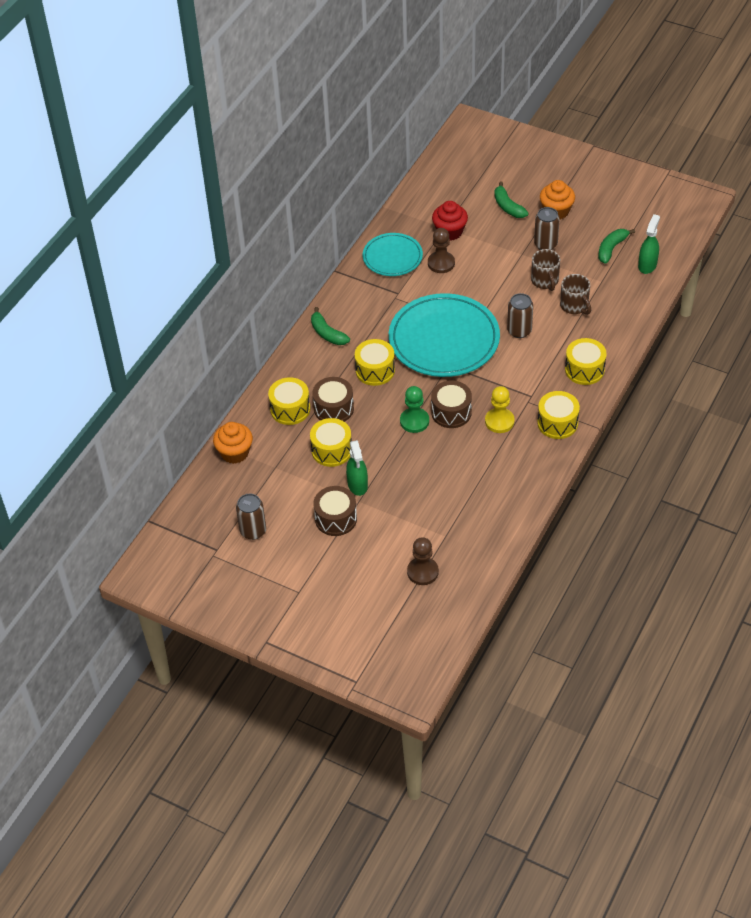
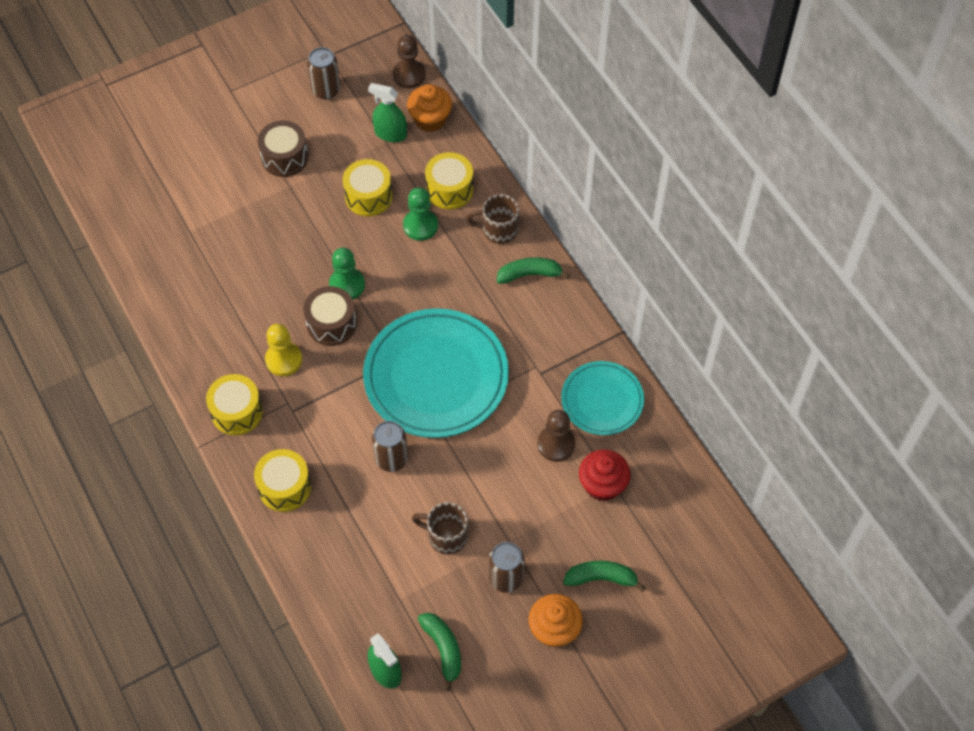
camera: 120 degrees right, 10 degrees up
brown drum [312,377,354,422] -> green pawn [403,188,438,241]
green spray bottle [346,440,368,496] -> green spray bottle moved to [368,83,407,142]
yellow drum [355,339,395,386] -> none
brown pawn [407,537,439,585] -> brown pawn moved to [393,35,426,88]
brown mug [560,274,591,315] -> brown mug moved to [467,194,519,244]

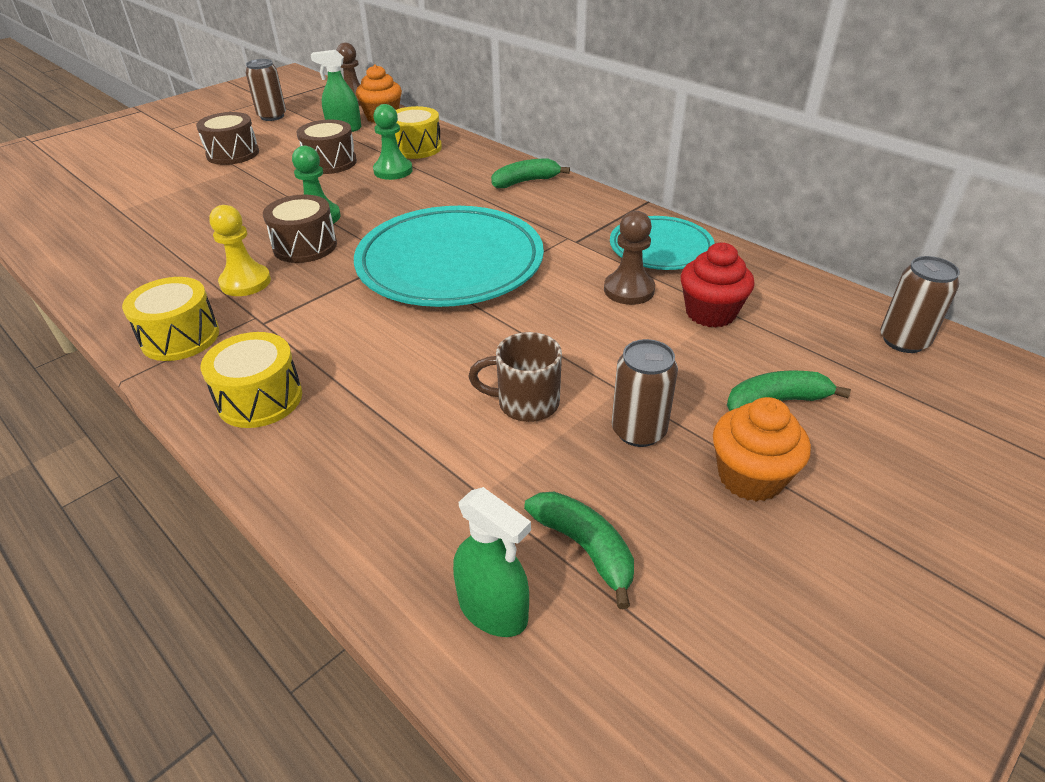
camera: 15 degrees left, 20 degrees down
yellow drum [343,159,393,216] -> brown drum [297,120,357,174]
brown can [372,421,408,472] -> brown can moved to [880,256,960,353]
brown mug [467,194,519,244] -> none

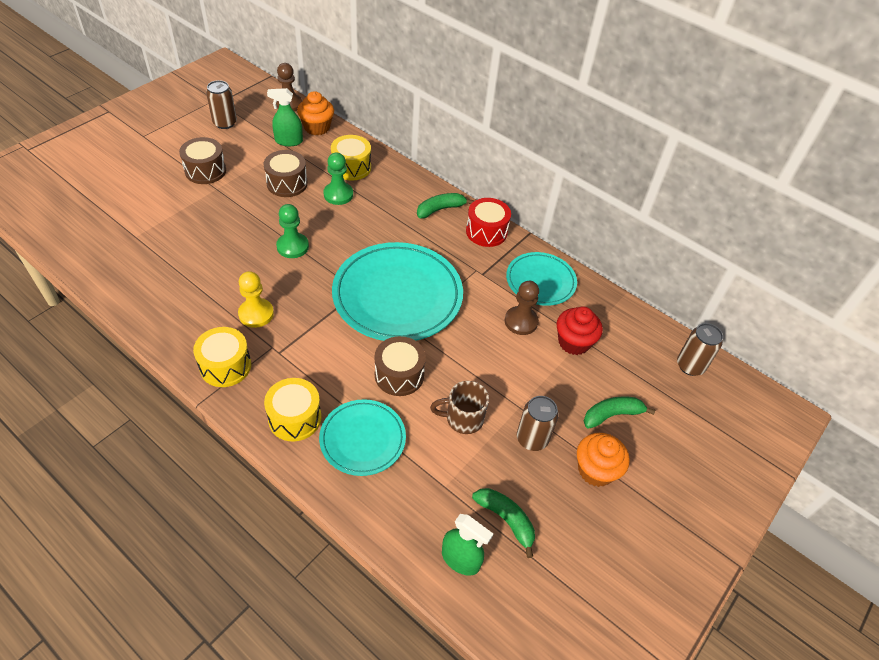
camera: 10 degrees left, 10 degrees up
brown drum [263,194,337,263] -> brown drum moved to [375,336,426,396]
none -> turquoise plate [319,399,406,476]
none -> red drum [466,198,511,247]

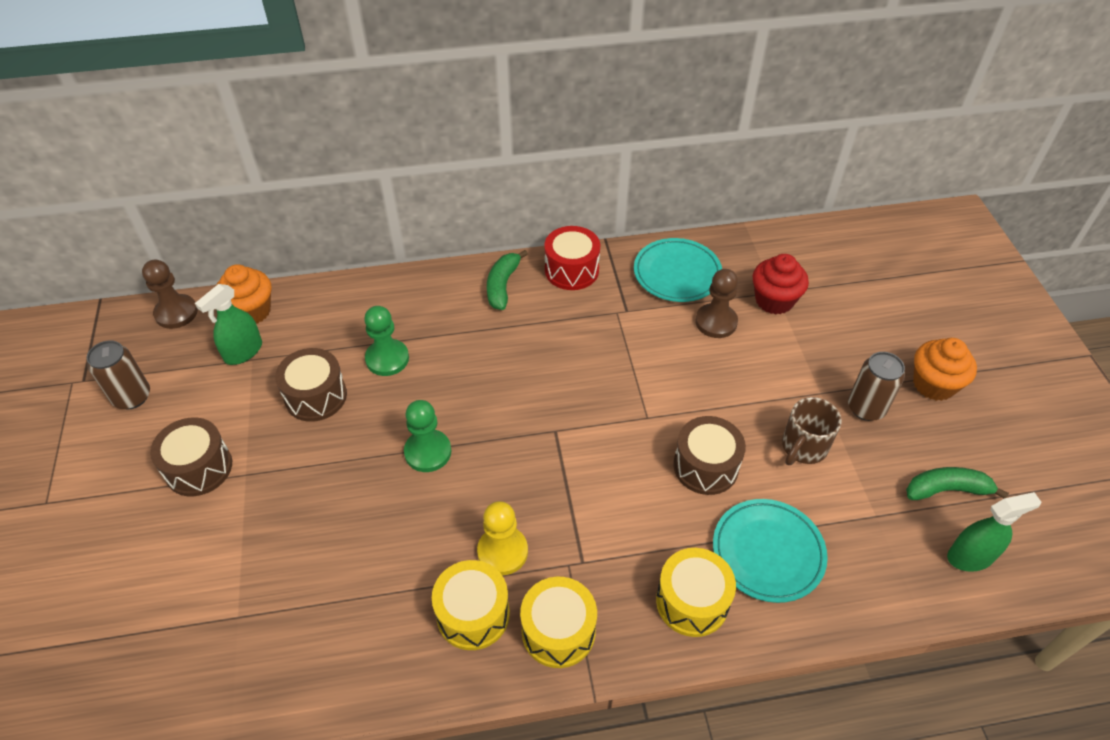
camera: 45 degrees left, 0 degrees up
yellow drum [331,135,371,181] -> yellow drum moved to [432,560,510,650]
turquoise plate [332,242,463,341] -> none
green banana [584,397,655,429] -> none
brown can [677,323,723,376] -> none

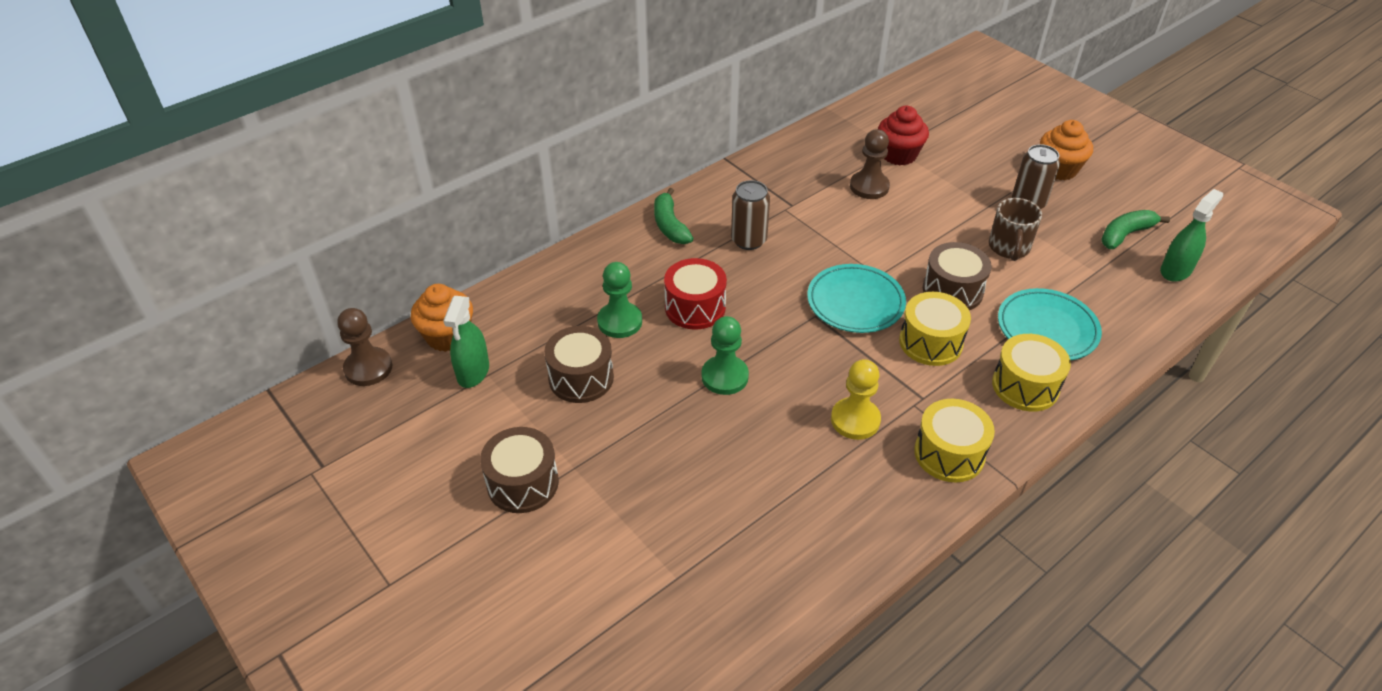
camera: 30 degrees left, 5 degrees down
brown can [87,340,150,410] -> brown can moved to [731,180,770,250]
yellow drum [432,560,510,650] -> yellow drum moved to [899,292,971,366]
red drum [544,226,600,290] -> red drum moved to [664,258,727,329]
turquoise plate [634,238,722,302] -> turquoise plate moved to [807,264,906,333]

